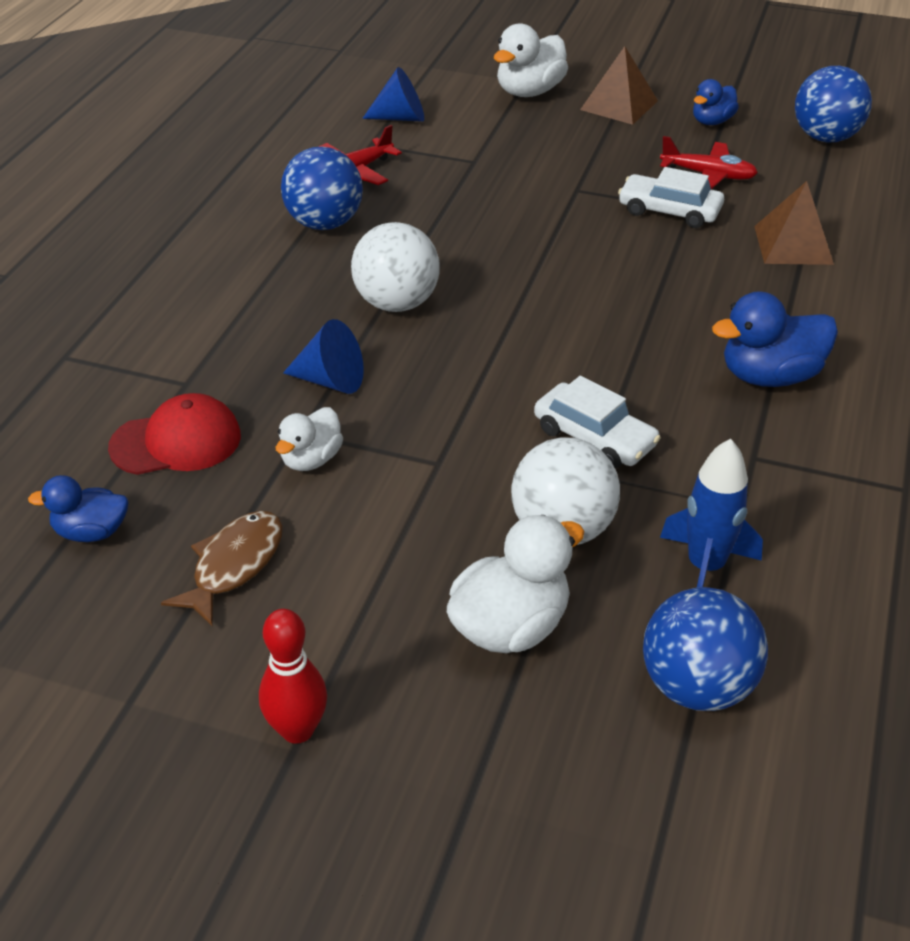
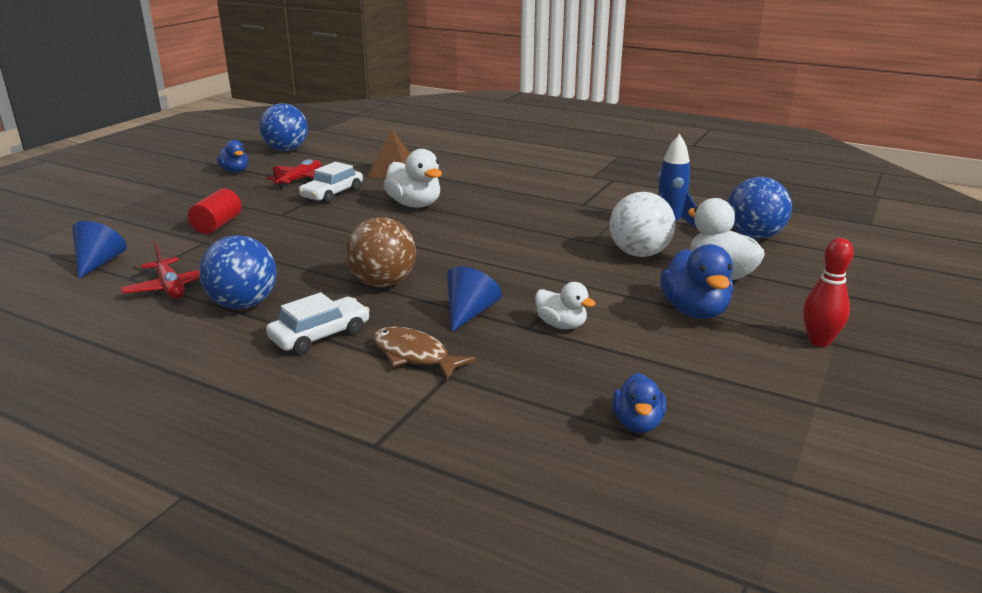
camera: 80 degrees left, 15 degrees down
red cap [108,393,241,475] -> none
brown fish [161,511,283,626] -> brown fish moved to [373,327,476,380]
white ball [351,222,440,312] -> brown ball [345,217,416,287]
white duck [494,23,568,97] -> white duck moved to [384,149,442,208]
white car [534,376,661,468] -> white car moved to [266,292,370,354]
brown pyramid [580,46,658,125] -> none
blue duck [712,291,838,387] -> blue duck moved to [660,244,734,319]
none -> red cylinder [188,188,241,234]

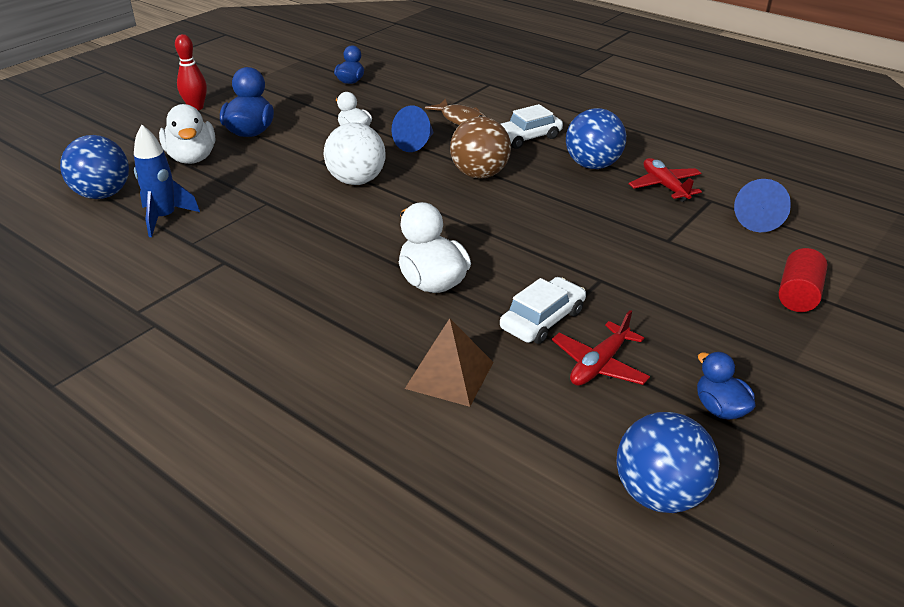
camera: 170 degrees left, 10 degrees up
red cylinder [188,188,241,234] -> red cylinder moved to [778,248,827,312]
white ball [610,192,676,257] -> white ball moved to [323,123,386,185]

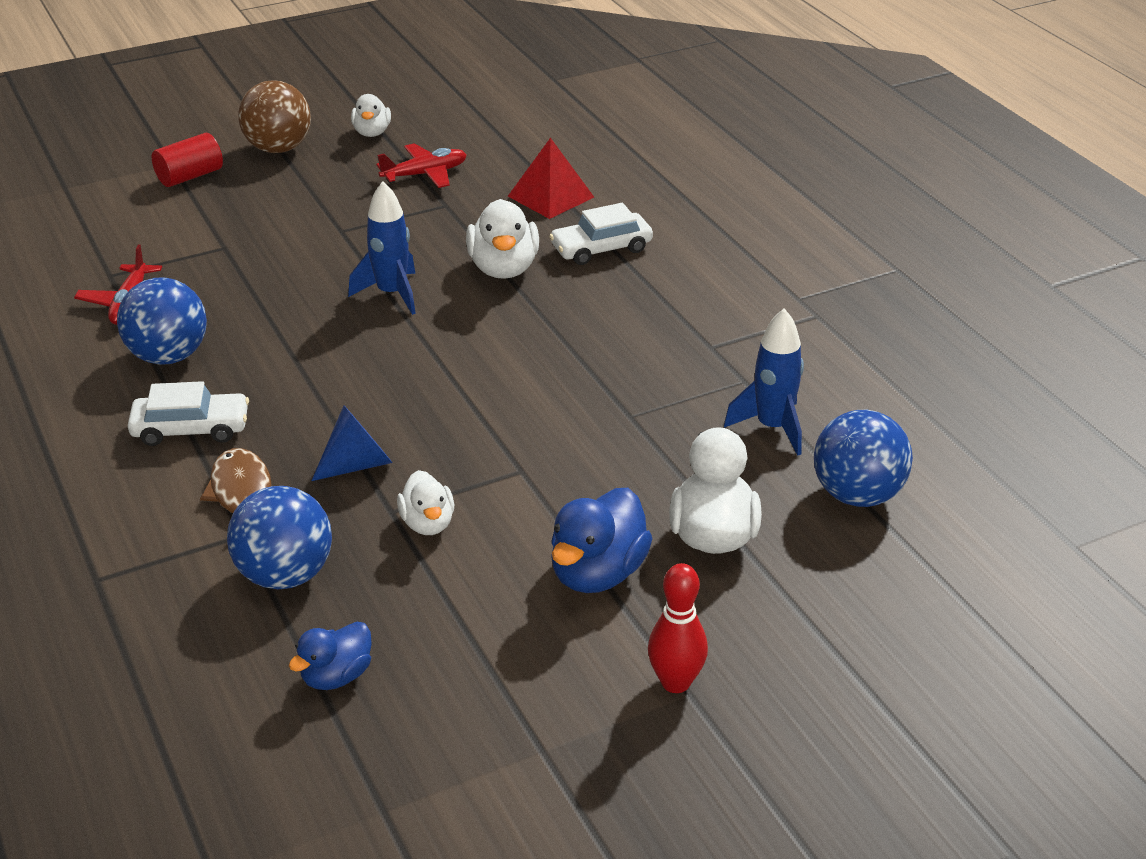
camera: 155 degrees left, 0 degrees up
white ball [323,123,386,185] -> none
brown pyramid [405,318,493,407] -> red pyramid [508,138,594,219]
brown ball [450,117,511,179] -> brown ball moved to [238,81,311,153]
white car [500,277,586,344] -> white car moved to [549,203,653,265]
blue ball [617,412,719,513] -> blue ball moved to [227,486,332,589]
blue duck [697,352,756,420] -> white duck [351,94,391,137]
blue cone [734,179,791,232] -> none
none -> blue rocket [348,181,416,315]

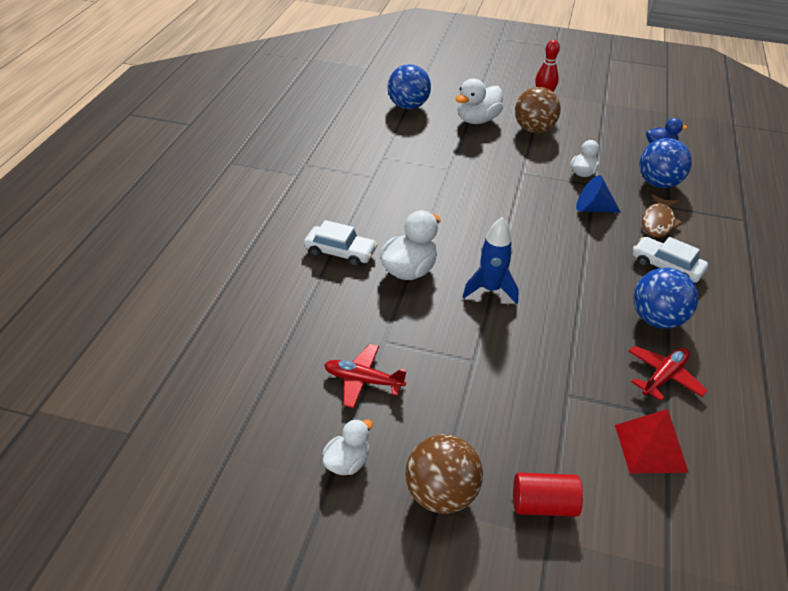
camera: 140 degrees left, 5 degrees up
red pyramid [508,138,594,219] -> red pyramid moved to [615,409,689,474]
blue duck [551,488,653,593] -> brown ball [515,87,561,133]
blue rocket [724,308,804,456] -> none

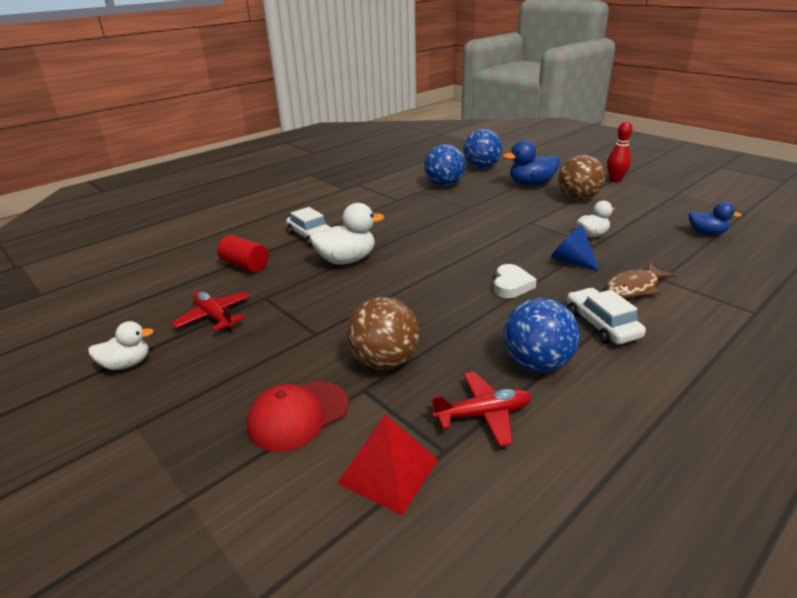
camera: 35 degrees right, 10 degrees down
brown ball [406,434,483,514] -> brown ball moved to [347,297,419,370]
white duck [456,79,503,124] -> blue duck [503,140,560,186]
blue rocket [463,217,519,304] -> none
red cylinder [513,473,583,517] -> red cylinder moved to [218,235,269,272]
blue ball [639,138,692,188] -> blue ball moved to [424,144,466,187]
none -> red cap [247,381,349,452]
none -> white heart [494,264,537,298]

